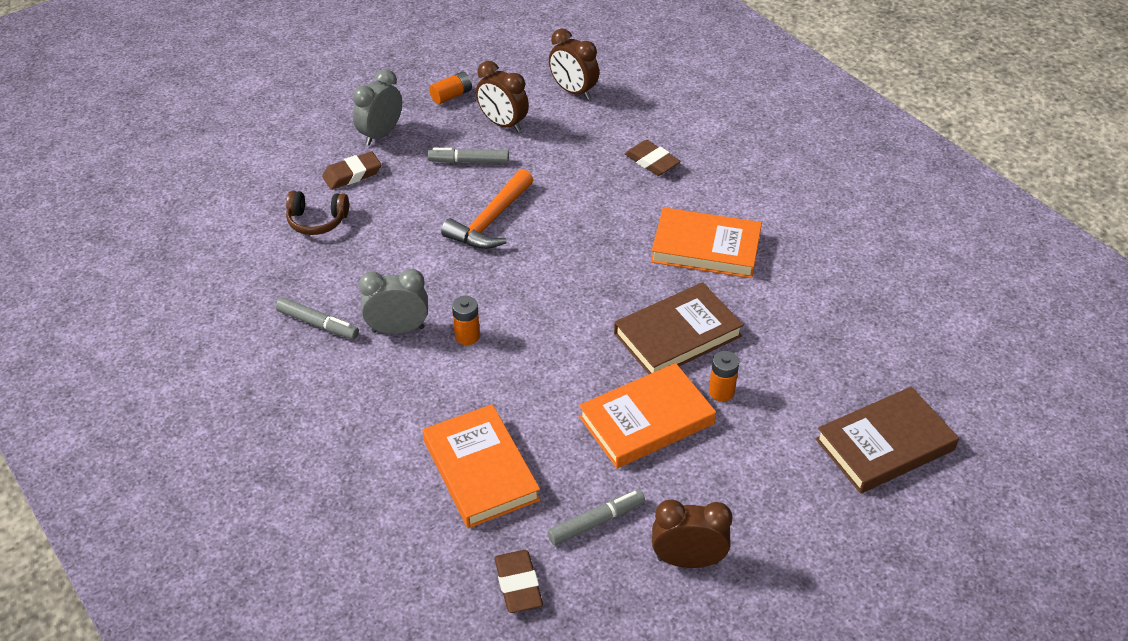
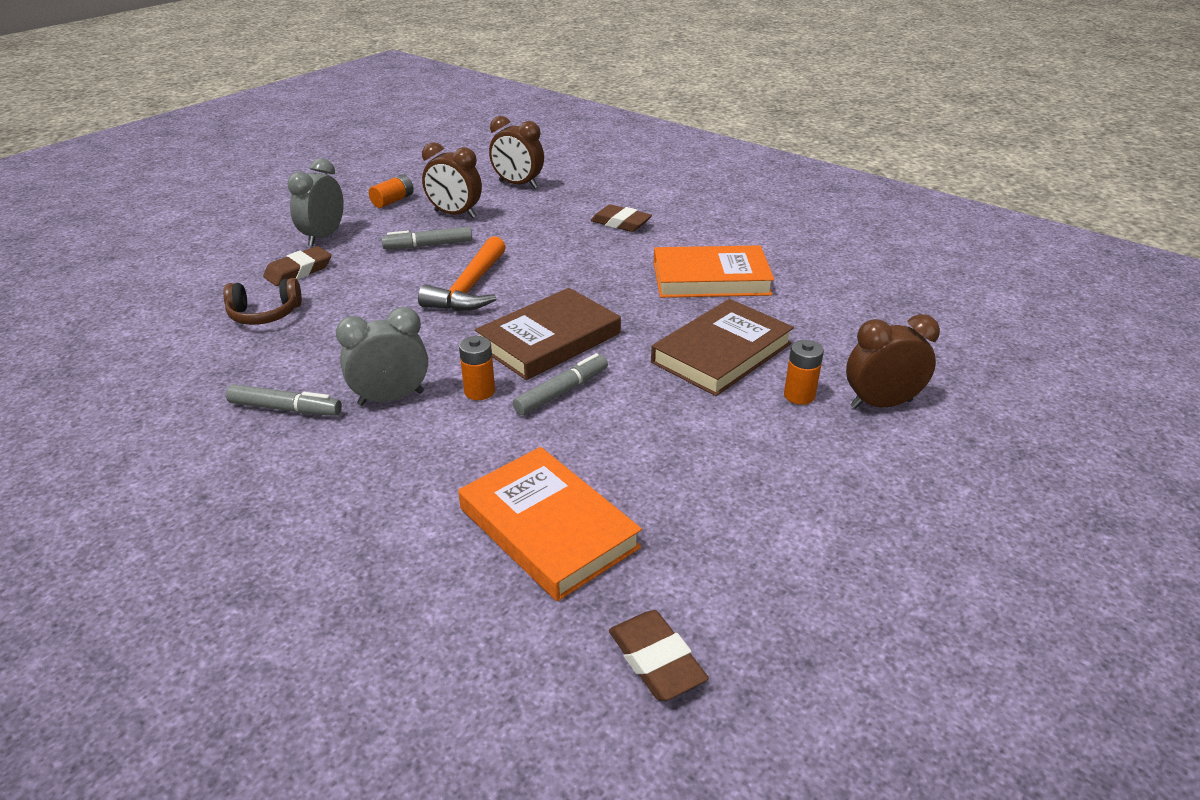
camera: 15 degrees left, 10 degrees down
grey marker [547,490,645,545] -> grey marker moved to [513,353,608,415]
orange book [579,363,716,468] -> none
brown clock [652,499,733,568] -> brown clock moved to [846,314,940,409]
brown book [816,387,959,494] -> brown book moved to [475,288,621,380]

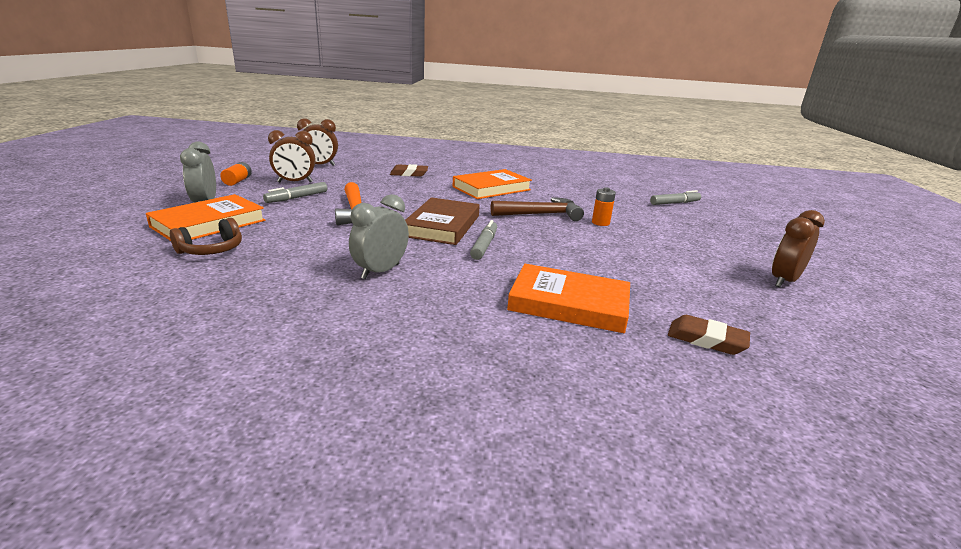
camera: 35 degrees left, 10 degrees down
grey marker [226,384,342,416] -> grey marker moved to [650,190,701,205]
brown eraser [263,246,331,286] -> orange book [146,194,266,241]
orange battery [459,336,495,400] -> none
brown book [651,299,794,396] -> brown hammer [491,197,584,221]
brown clock [846,314,940,409] -> brown clock moved to [772,210,825,287]

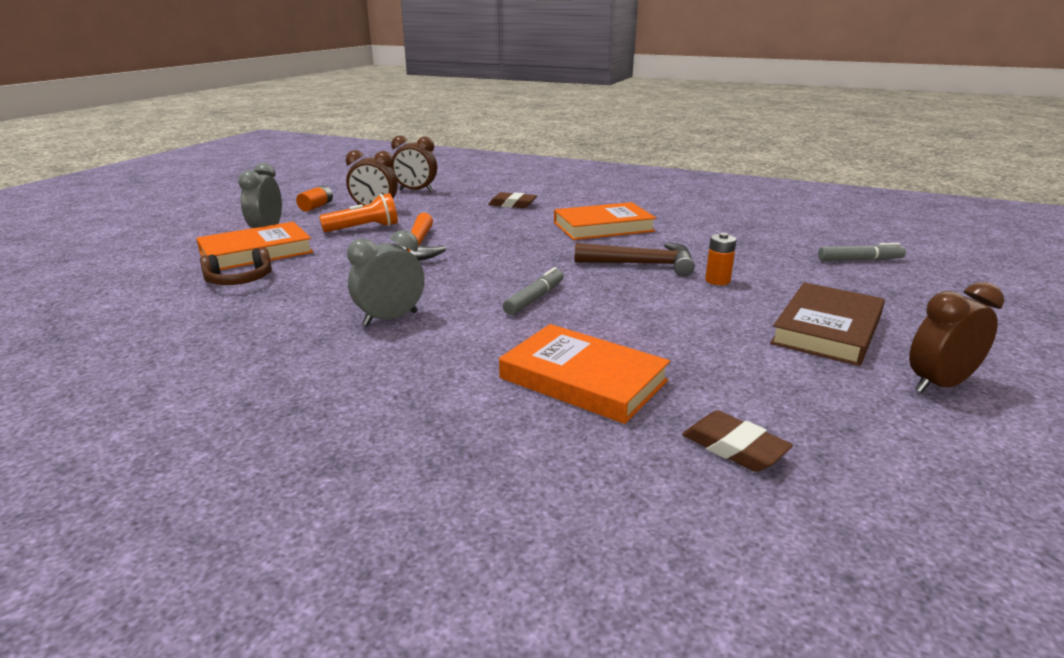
camera: 20 degrees right, 0 degrees up
grey marker [263,182,328,203] -> orange flashlight [319,193,398,232]
brown book [405,197,480,245] -> brown book moved to [770,282,885,366]

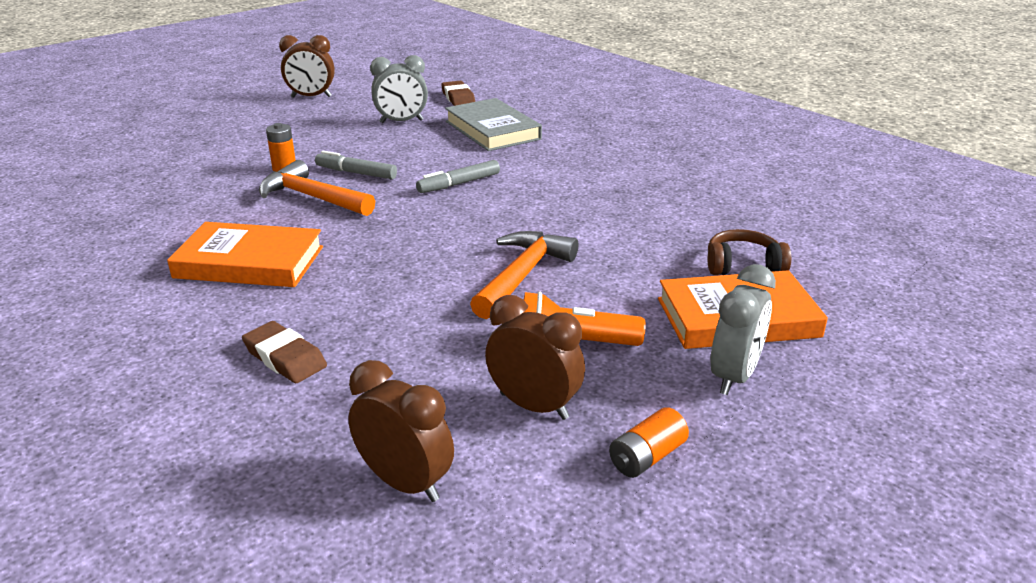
camera: 155 degrees left, 5 degrees up
grey clock [347,230,424,326] -> grey clock moved to [370,55,428,123]
orange book [499,324,670,424] -> grey book [445,98,542,151]
brown hammer [574,242,695,276] -> orange hammer [259,160,375,216]
brown book [770,282,885,366] -> none
grey marker [818,243,906,261] -> grey marker moved to [315,151,397,179]

